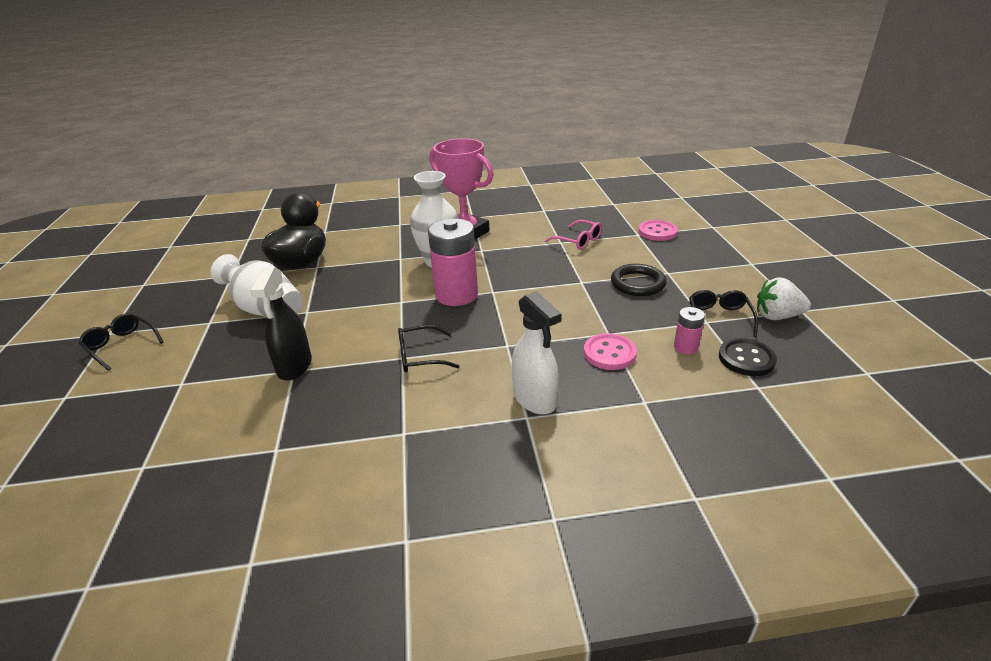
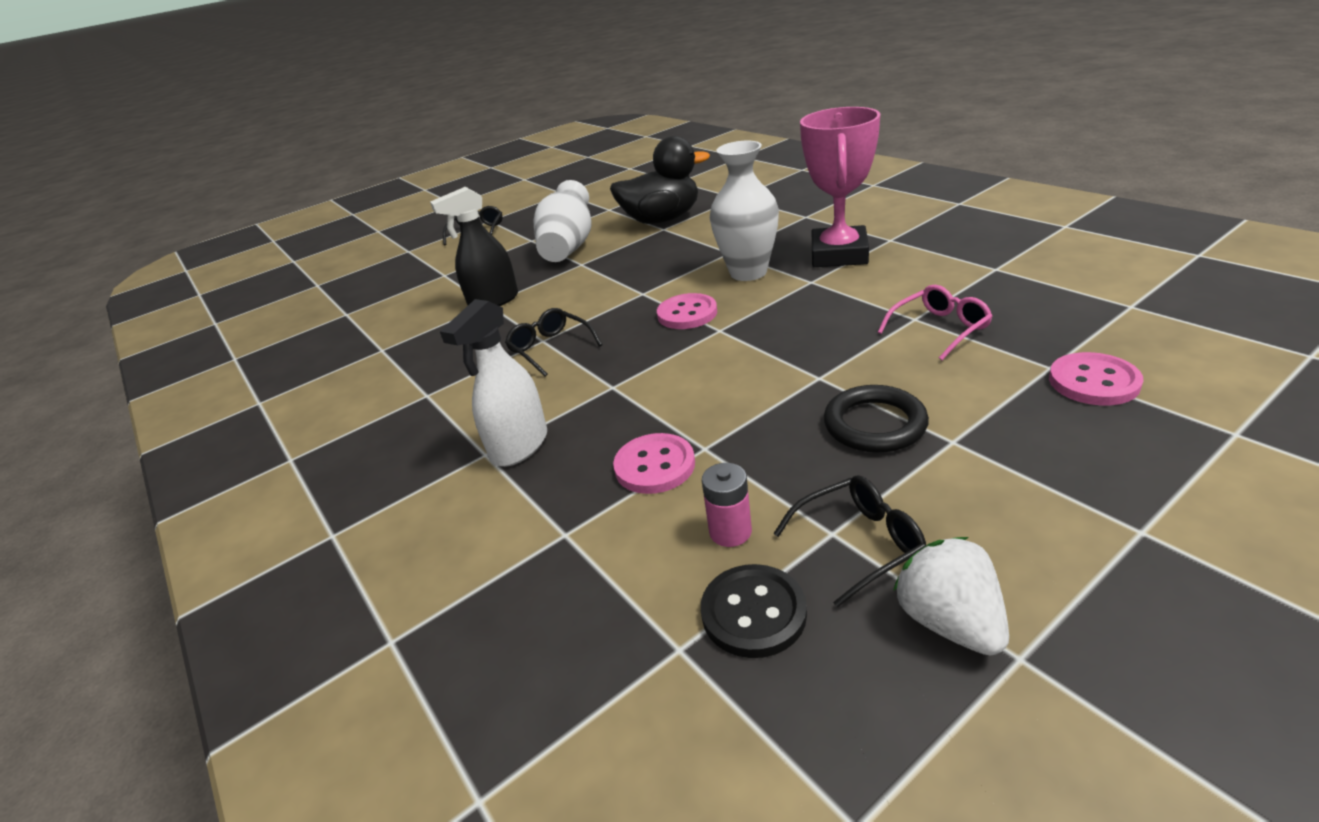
camera: 65 degrees right, 0 degrees up
pink battery [428,219,478,306] -> pink button [657,293,717,329]
pink glasses [545,220,602,250] -> pink glasses turned 135 degrees counterclockwise [877,285,993,360]

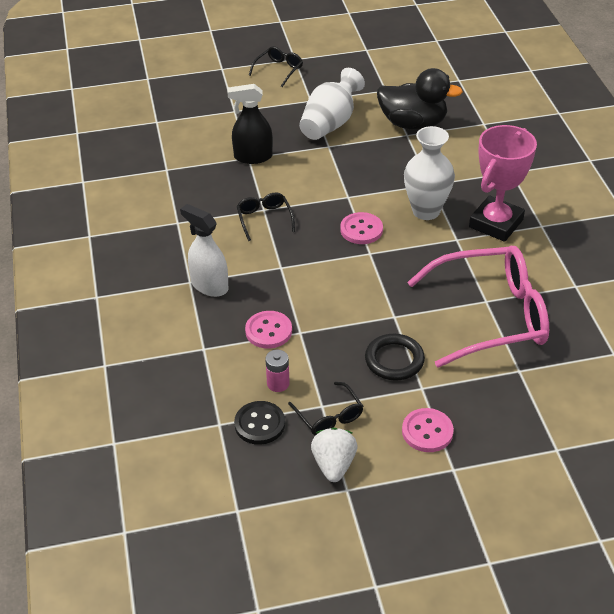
camera: 20 degrees right, 10 degrees up
white spray bottle [440,299,547,467] -> white spray bottle turned 75 degrees clockwise [180,204,229,297]
black glasses [773,475,926,608] -> black glasses turned 60 degrees clockwise [288,382,363,436]
pink glasses [877,285,993,360] -> pink glasses [407,246,549,368], size x2.27
pink button [1049,352,1144,405] -> pink button moved to [402,408,454,452]

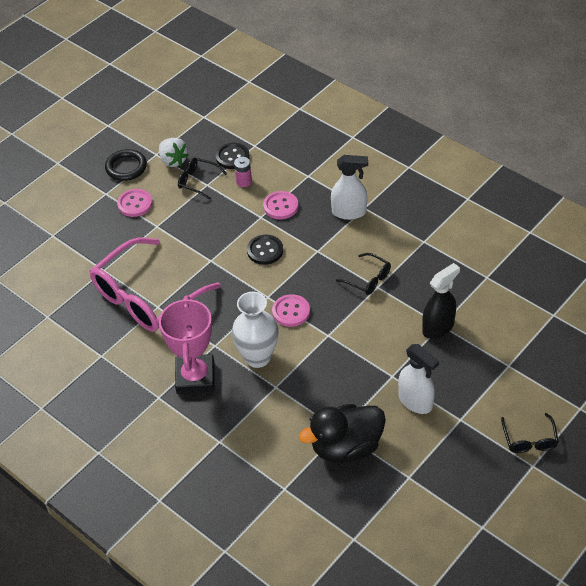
camera: 145 degrees right, 5 degrees up
white vase [299,68,365,140] -> white spray bottle [398,344,439,414]
black ring [365,334,425,380] -> black ring moved to [105,149,147,181]
none -> black button [247,235,283,265]

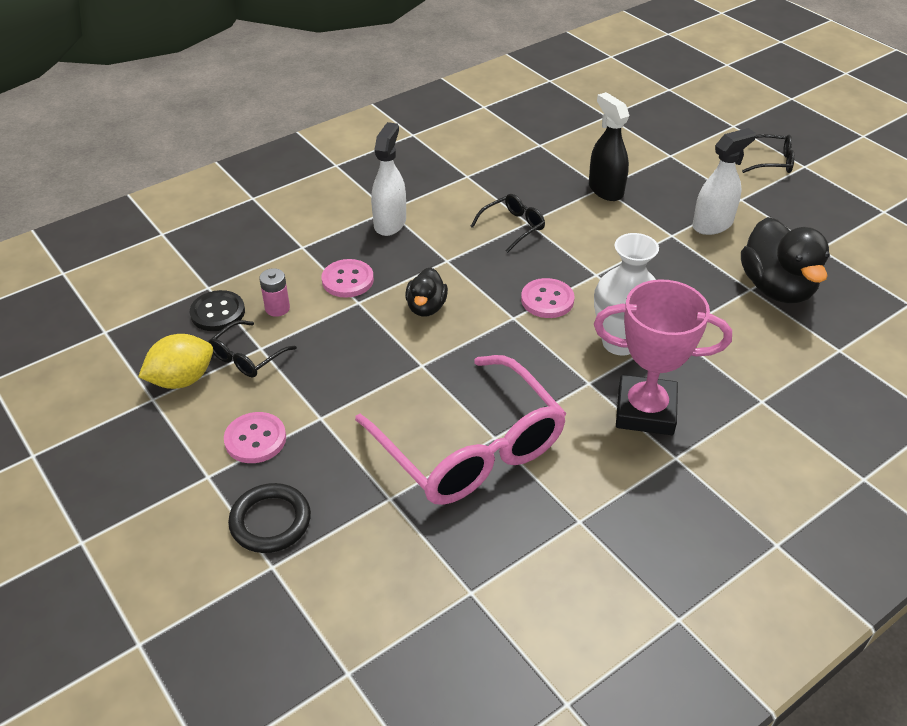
camera: 80 degrees left, 5 degrees down
black ring [105,149,147,181] -> black ring moved to [228,483,311,553]
white strawberry [159,138,189,167] -> yellow lemon [138,334,213,389]
black button [247,235,283,265] -> black duck [405,267,448,317]

